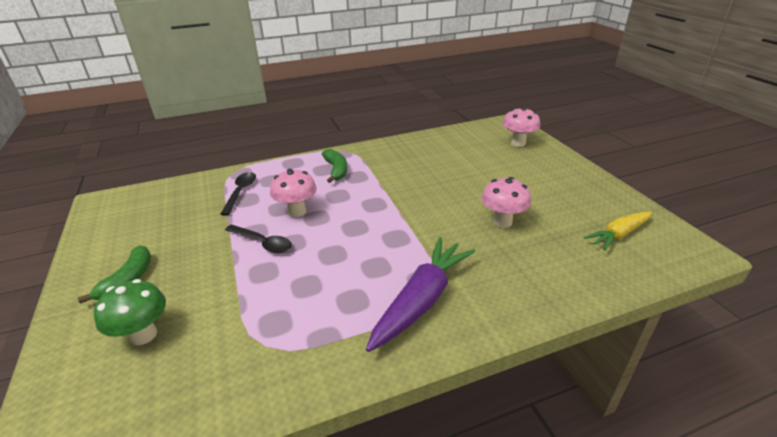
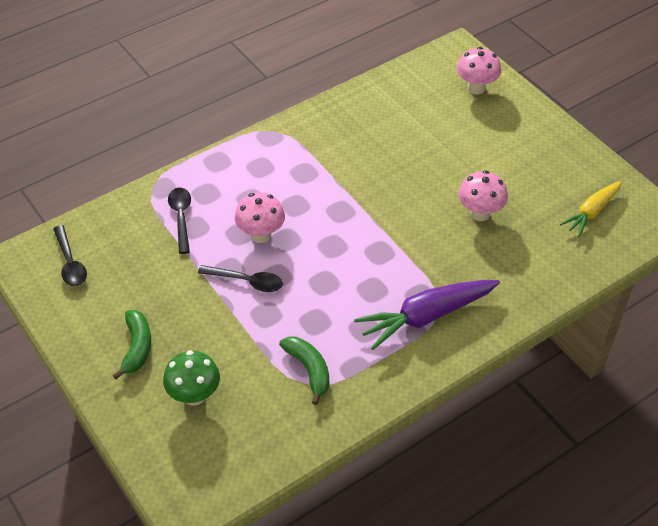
camera: 15 degrees left, 15 degrees up
green banana [322,149,347,183] -> green banana moved to [279,337,329,405]
purple carrot [366,237,476,352] -> purple carrot turned 135 degrees counterclockwise [354,280,500,350]
none -> black spoon [53,225,87,286]

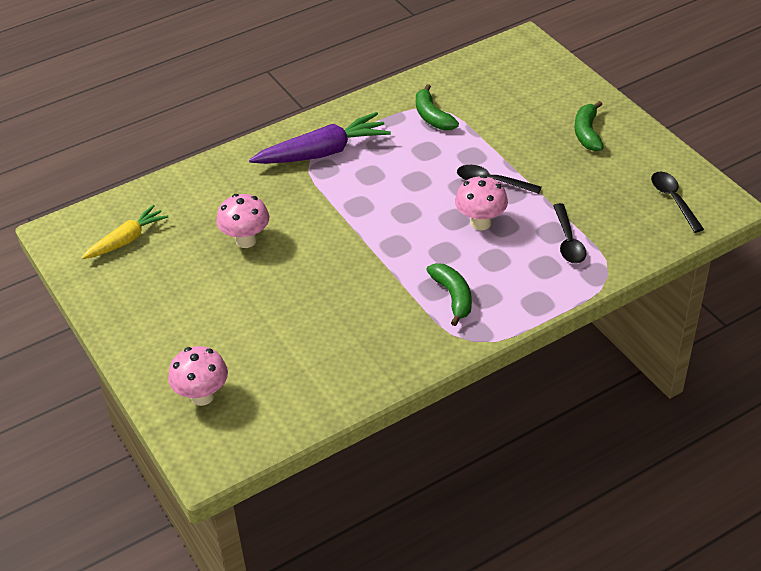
camera: 175 degrees left, 5 degrees down
green mushroom [163,350,220,406] -> none
none -> green banana [426,263,472,326]

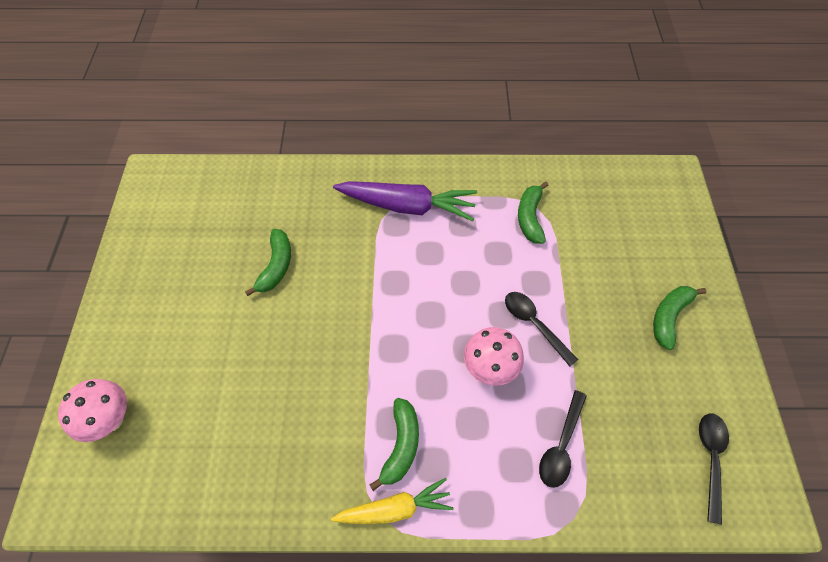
camera: 30 degrees right, 15 degrees up
yellow carrot [82,205,168,259] -> yellow carrot moved to [331,478,453,524]
pink mushroom [216,194,269,248] -> green banana [245,229,291,296]

